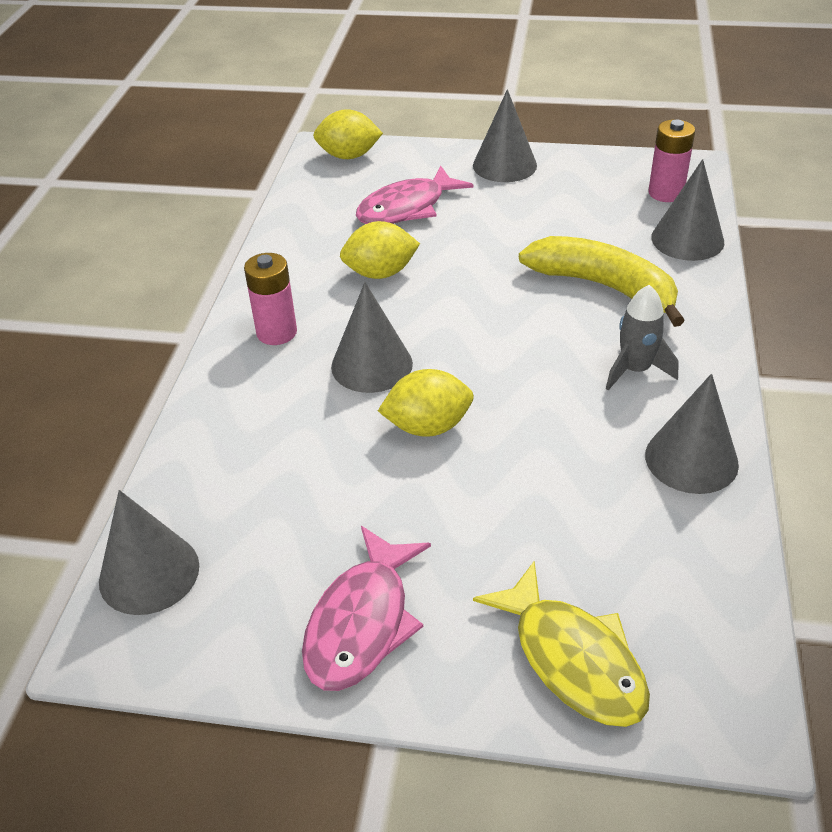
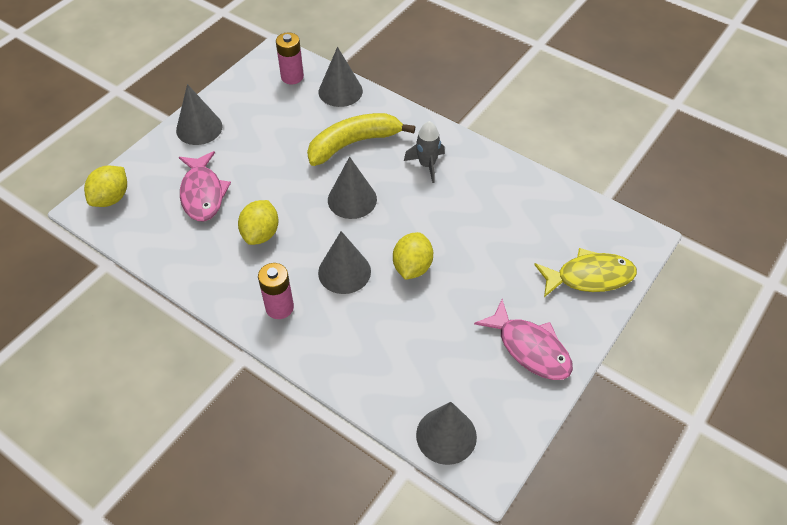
camera: 65 degrees left, 10 degrees up
grey cone [645,374,739,494] -> grey cone moved to [328,157,377,219]

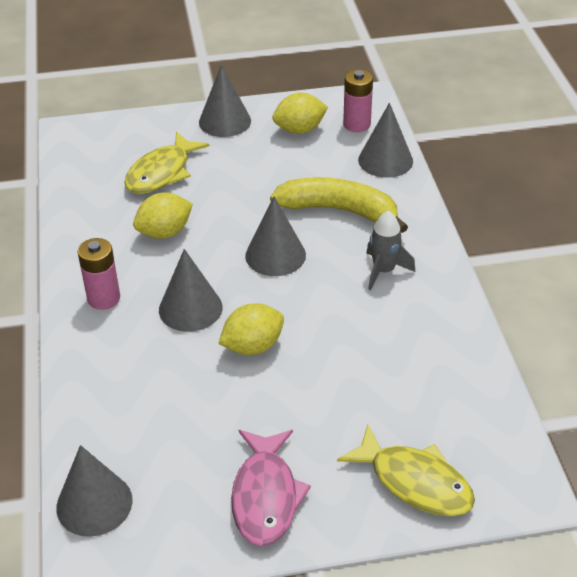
camera: 45 degrees right, 10 degrees down
yellow lemon [84,166,127,207] -> yellow lemon moved to [272,93,328,134]
pink fish [179,151,231,221] -> yellow fish [124,132,209,194]

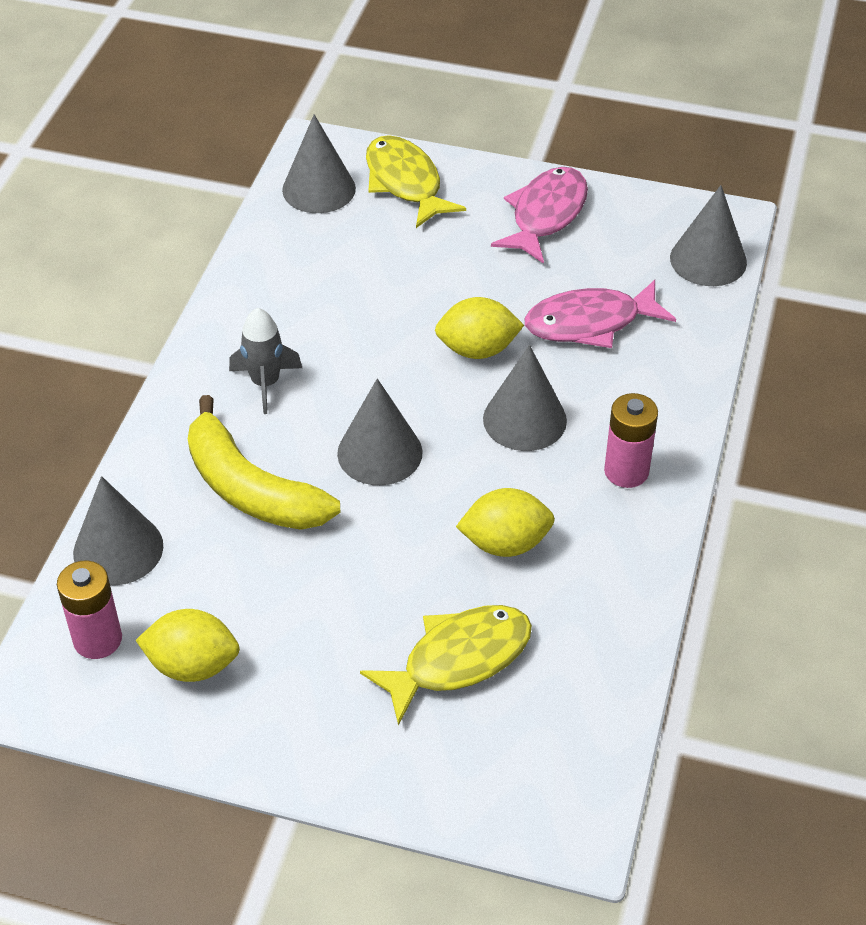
camera: 155 degrees left, 5 degrees up
grey cone [199,65,251,137] -> grey cone moved to [282,114,356,213]
none -> pink fish [524,280,676,348]

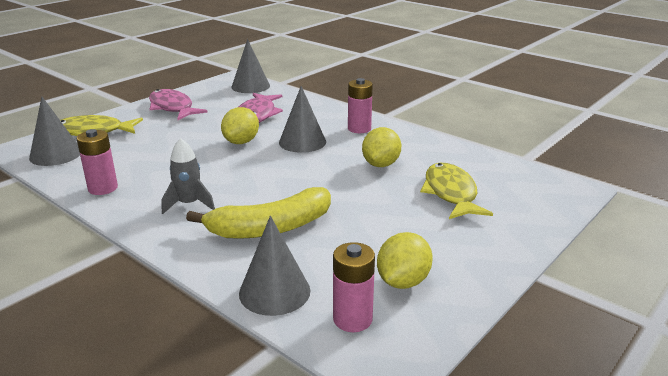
camera: 65 degrees left, 20 degrees down
grey cone [337,379,423,485] -> none
none -> pink battery [76,129,118,195]

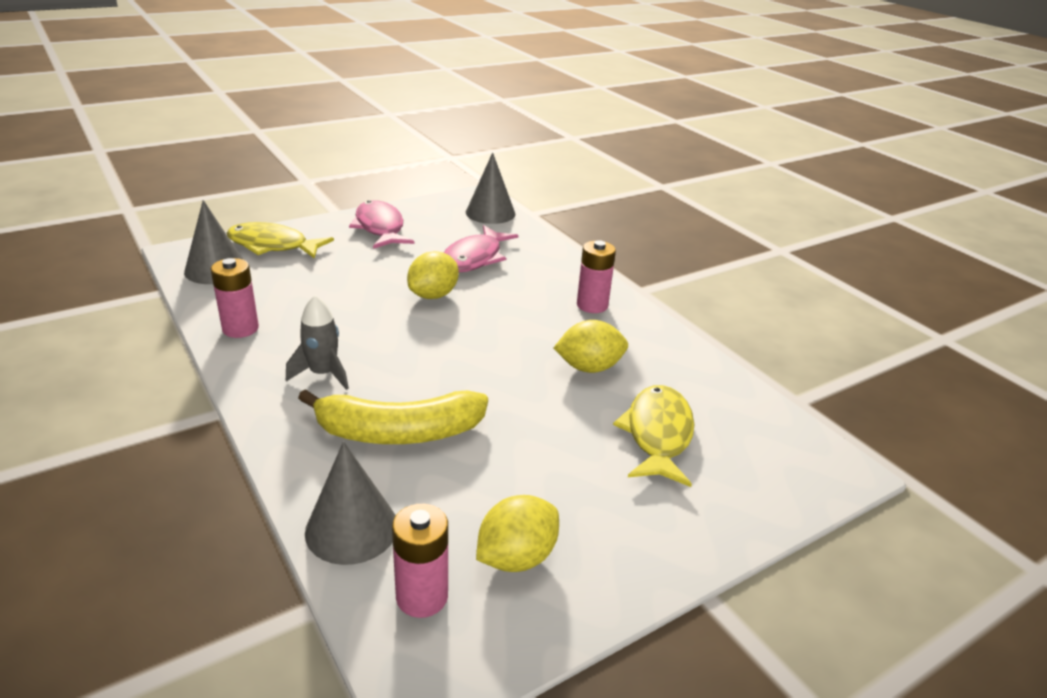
camera: 15 degrees right, 5 degrees up
grey cone [279,86,326,153] -> none
yellow lemon [362,127,401,167] -> yellow lemon turned 45 degrees clockwise [554,320,628,373]

